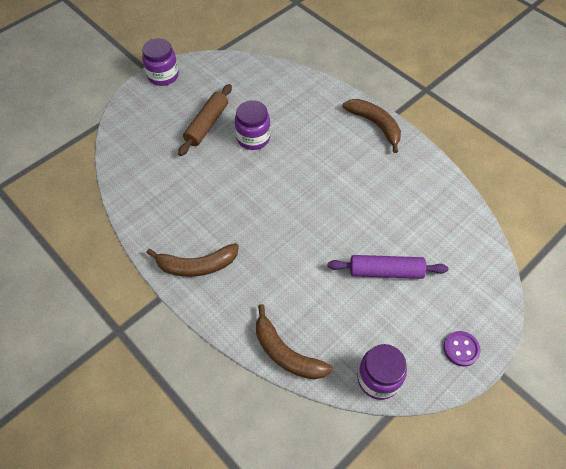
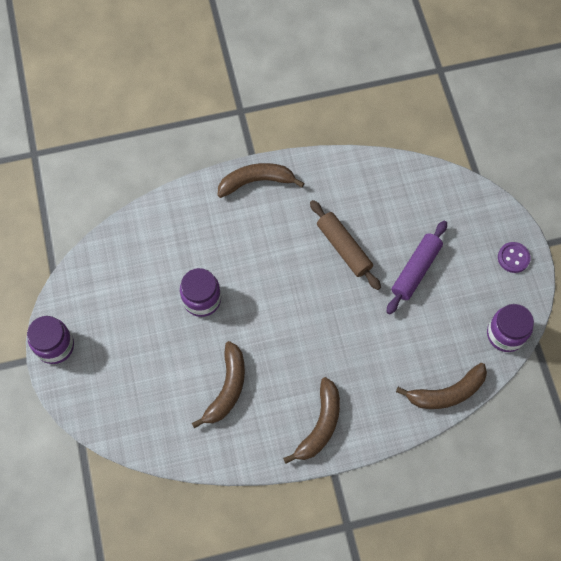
camera: 60 degrees left, 10 degrees up
brown rolling pin [178,84,232,156] -> brown rolling pin moved to [310,200,381,290]
none -> brown banana [192,341,245,428]

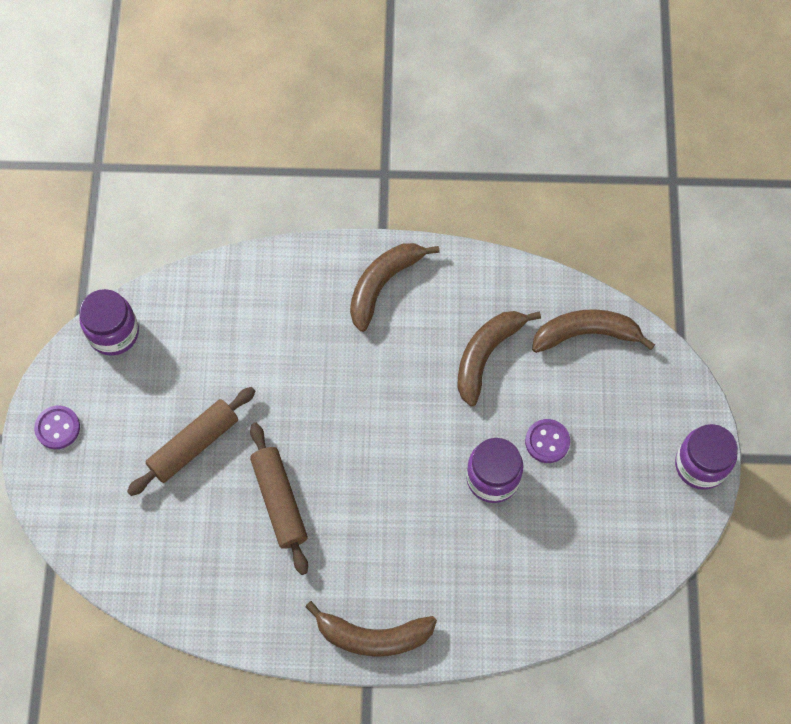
camera: 165 degrees left, 0 degrees up
purple rolling pin [387,221,447,314] -> brown rolling pin [127,387,256,496]
brown banana [396,363,487,409] -> brown banana moved to [532,309,655,353]
none -> purple button [525,419,570,463]

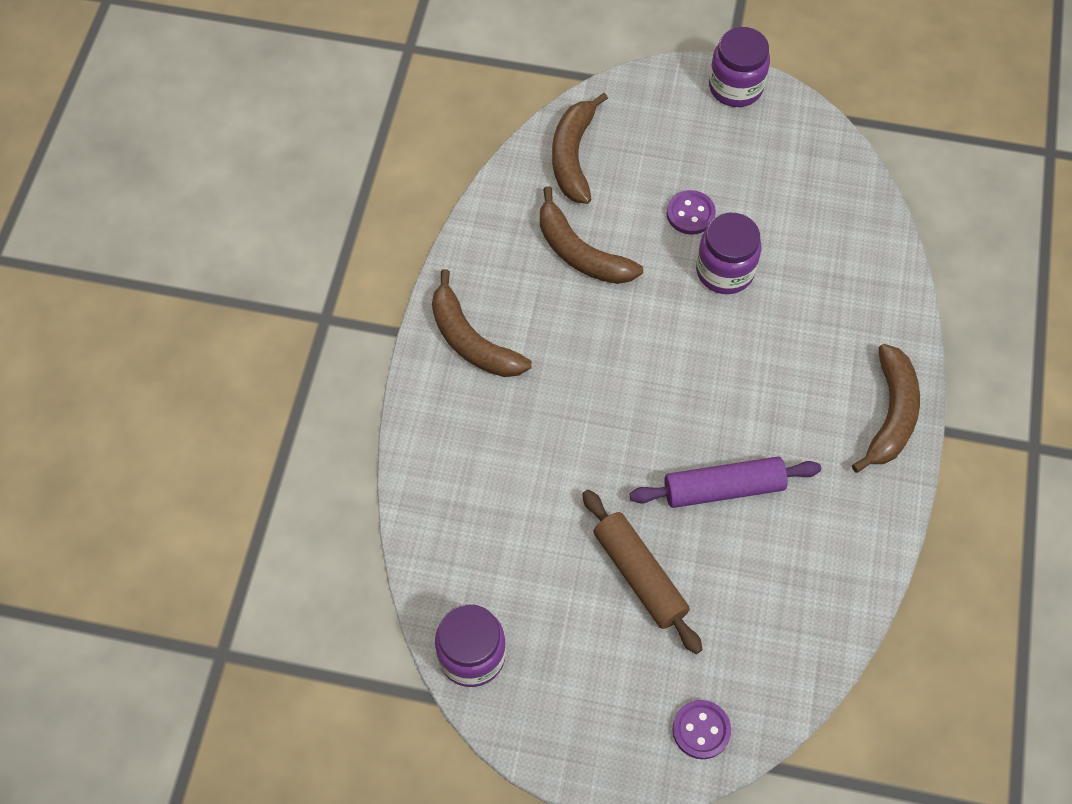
camera: 80 degrees left, 5 degrees down
purple button [34,405,80,449] -> purple button moved to [673,700,731,759]
brown rolling pin [250,423,308,575] -> purple rolling pin [630,456,821,508]

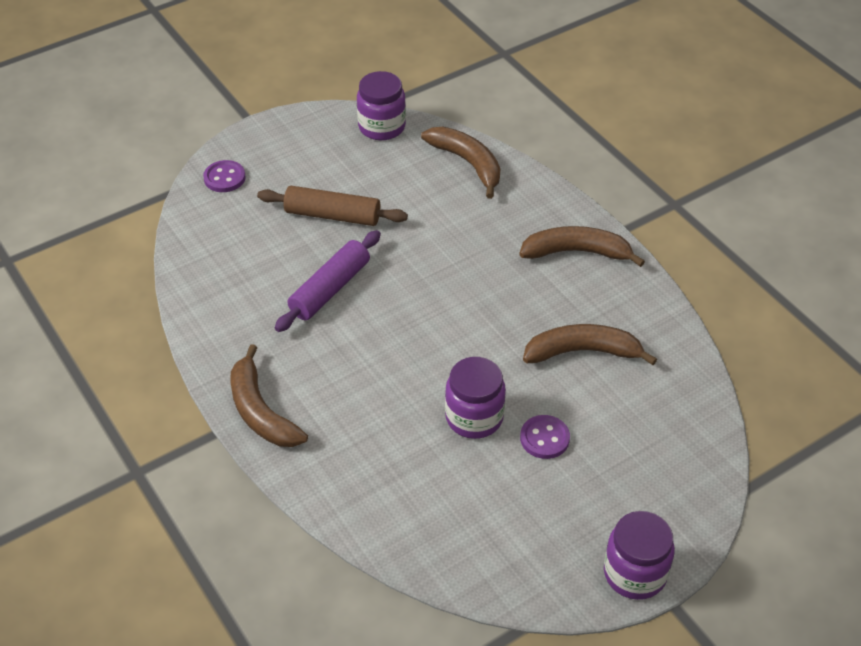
camera: 135 degrees right, 15 degrees down
brown banana [552,93,608,204] -> brown banana moved to [421,127,500,199]

